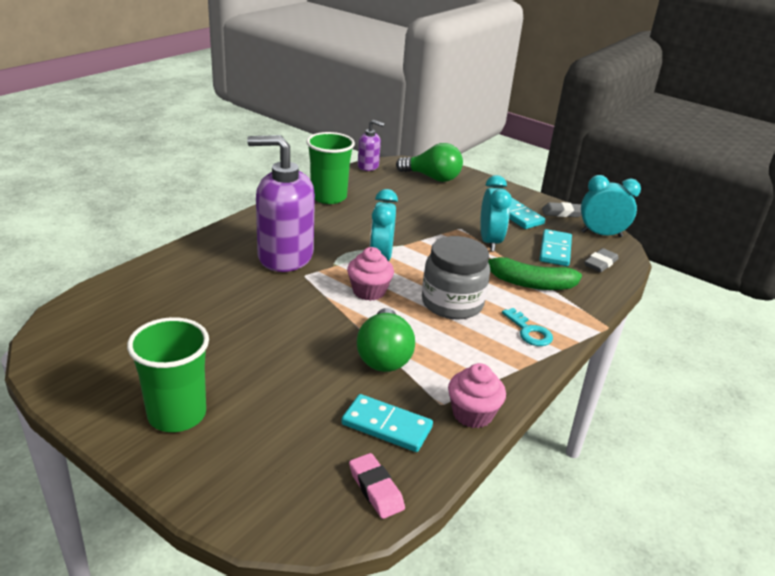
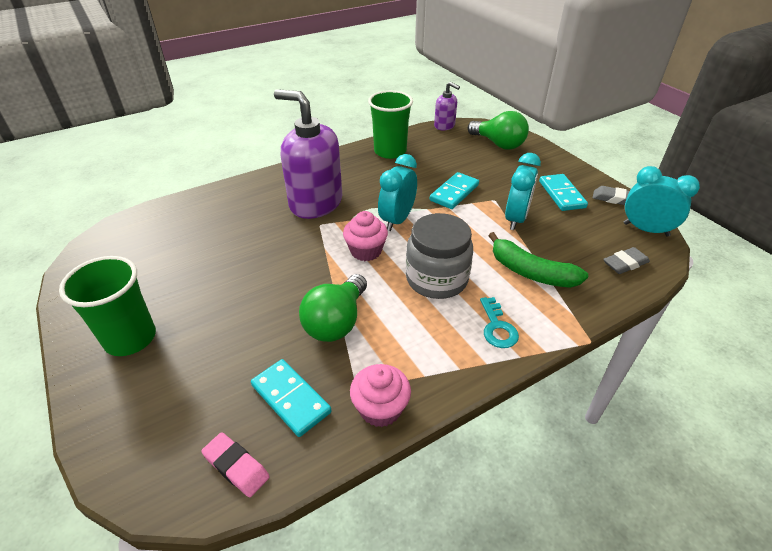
camera: 25 degrees right, 10 degrees up
pink eraser [349,453,405,519] -> pink eraser turned 45 degrees counterclockwise [201,432,270,497]
turquoise domino [539,229,572,266] -> turquoise domino moved to [430,172,479,209]

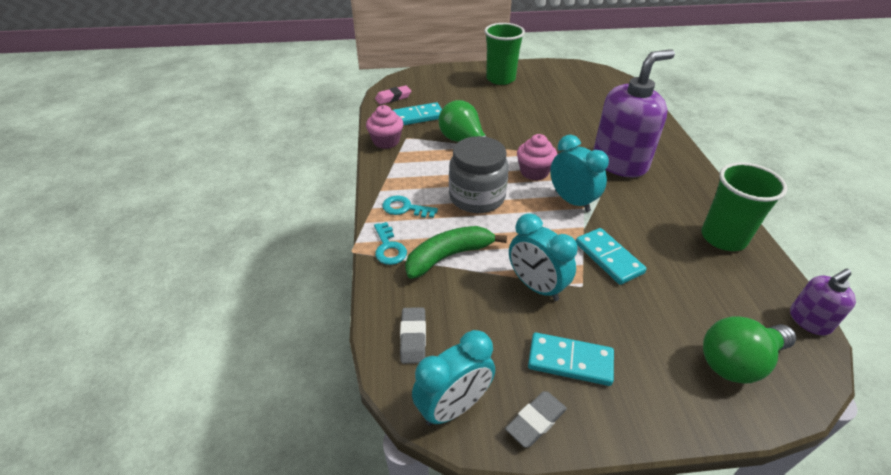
camera: 115 degrees right, 0 degrees up
none -> turquoise key [374,222,407,265]

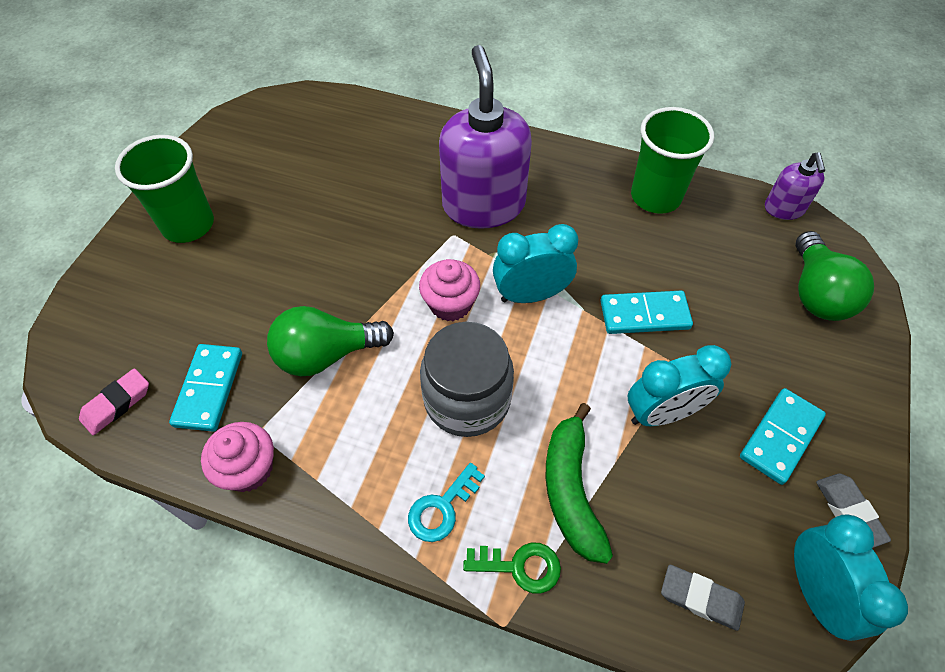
camera: 65 degrees left, 15 degrees up
turquoise key [374,222,407,265] -> green key [463,543,561,594]
pink eraser [375,85,411,104] -> pink eraser turned 45 degrees clockwise [79,368,149,435]

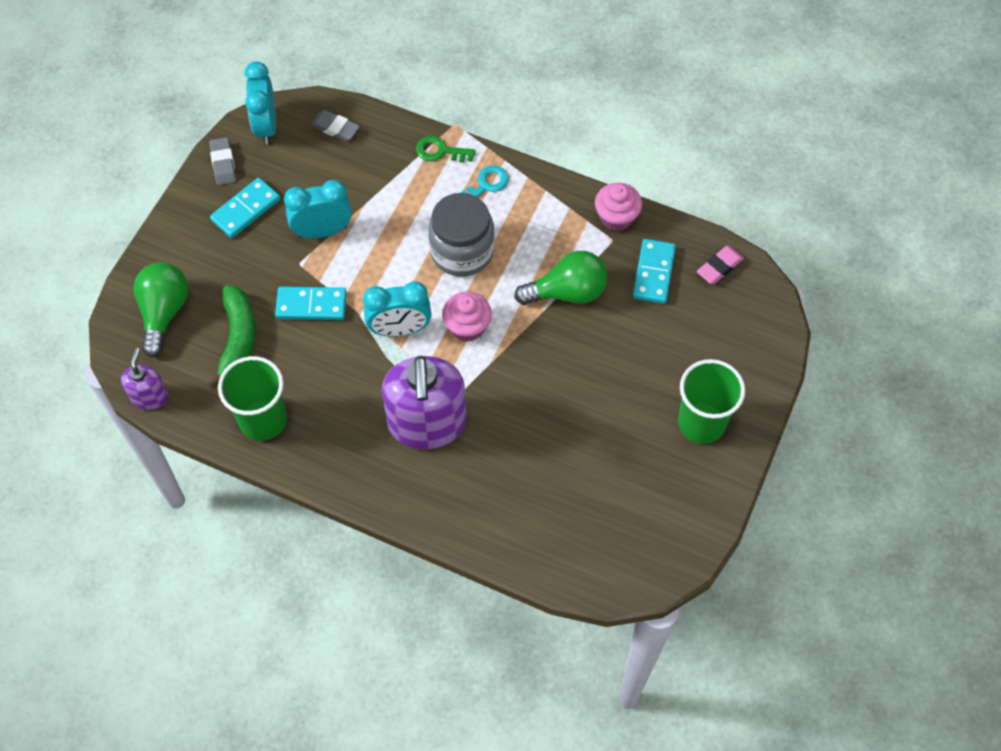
camera: 175 degrees left, 5 degrees up
green banana [546,403,613,564] -> green banana moved to [208,285,256,388]

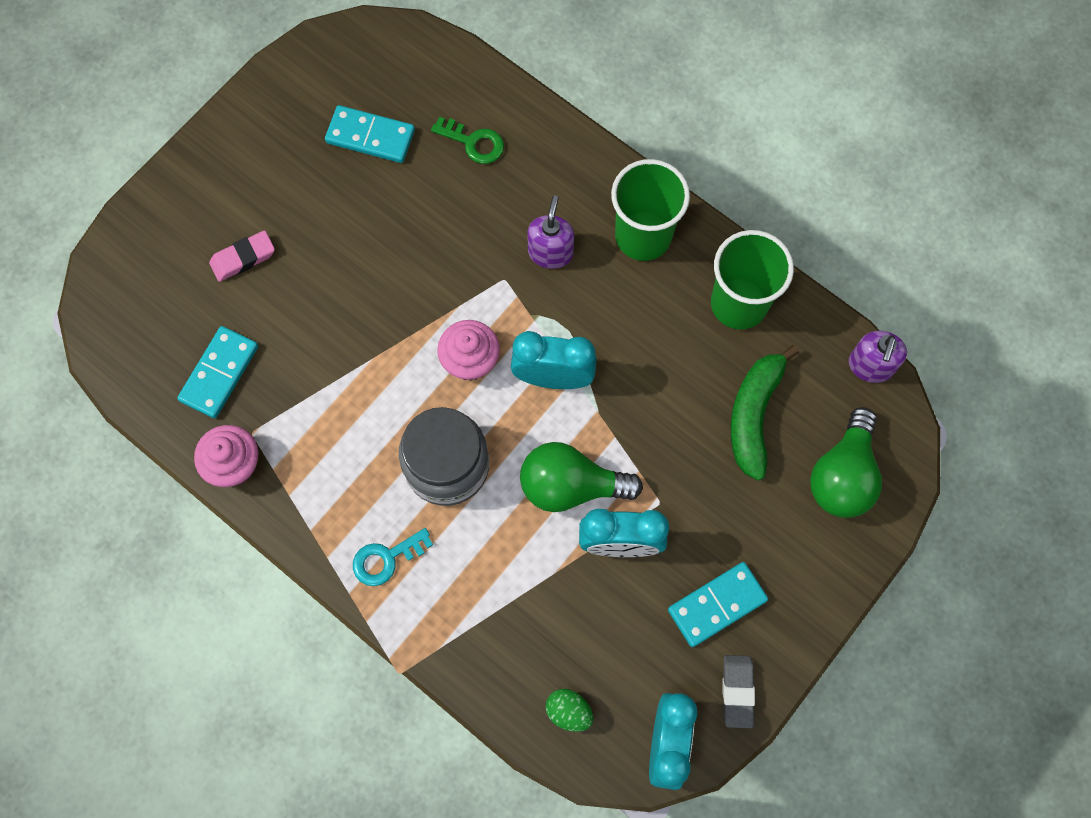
camera: 165 degrees left, 10 degrees up
turquoise domino [275,286,347,320] -> turquoise domino moved to [325,105,415,163]
grey eraser [311,110,360,141] -> green egg [546,689,593,732]
purple soap dispenser [382,355,466,449] -> purple soap dispenser [527,195,574,269], size x0.49
green key [416,136,476,162] -> green key moved to [431,117,504,164]
green light bulb [514,251,608,305] -> green light bulb moved to [520,442,643,512]
green cup [678,359,745,444] -> green cup moved to [611,159,690,261]
pink eraser [697,246,744,284] -> pink eraser moved to [209,230,275,282]

